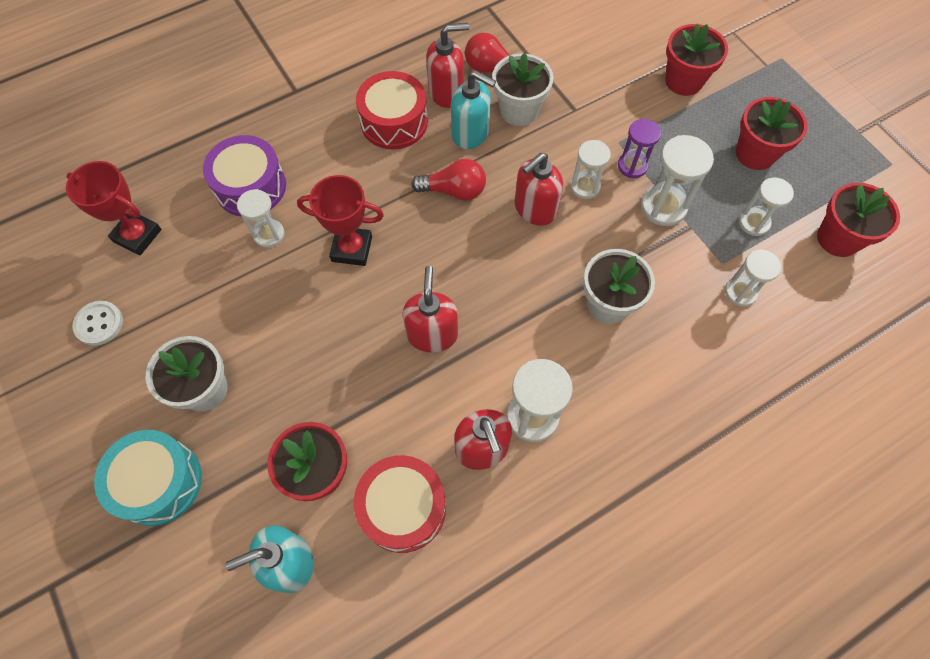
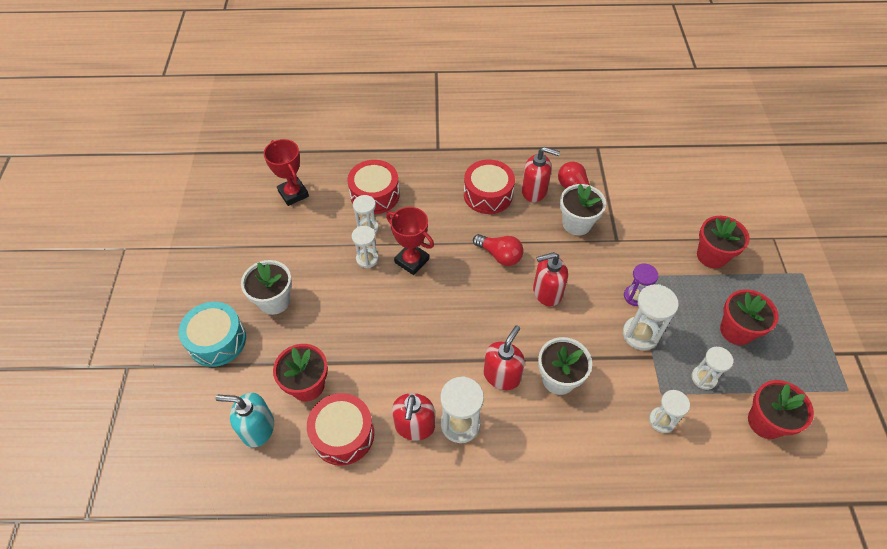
camera: 30 degrees right, 10 degrees down
white button [72,301,123,346] -> none
purple drum [203,135,286,217] -> red drum [347,160,400,214]
red soap dispenser [403,266,458,353] -> red soap dispenser moved to [484,325,525,390]
turquoise soap dispenser [451,70,496,149] -> none
white hourglass [570,140,611,199] -> white hourglass moved to [352,226,379,268]

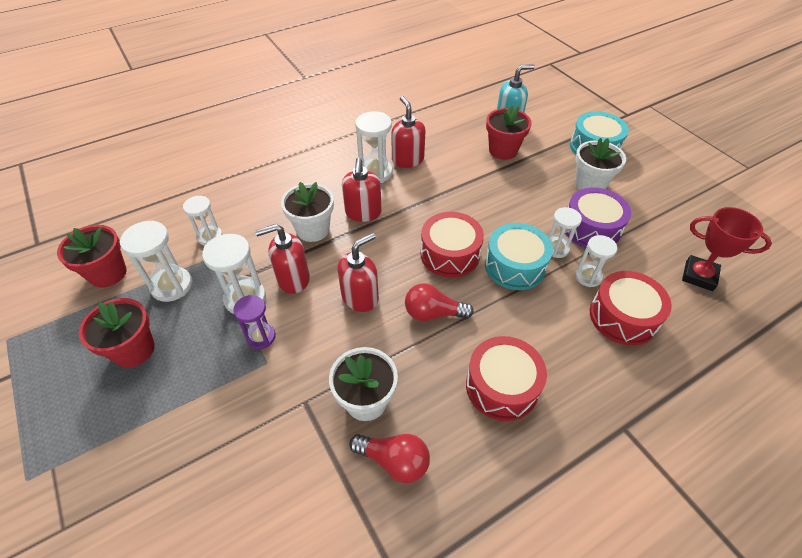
camera: 150 degrees right, 5 degrees down
red drum [307,393,374,466] -> red drum moved to [420,212,484,278]
red trophy [386,207,434,275] -> turquoise drum [485,223,553,290]
red soap dispenser [521,147,560,202] -> red soap dispenser moved to [255,224,310,294]
white hourglass [691,347,734,390] -> white hourglass [120,220,192,302], size x1.51
red flower pot [697,216,750,269] -> none
none -> purple drum [565,187,631,248]

